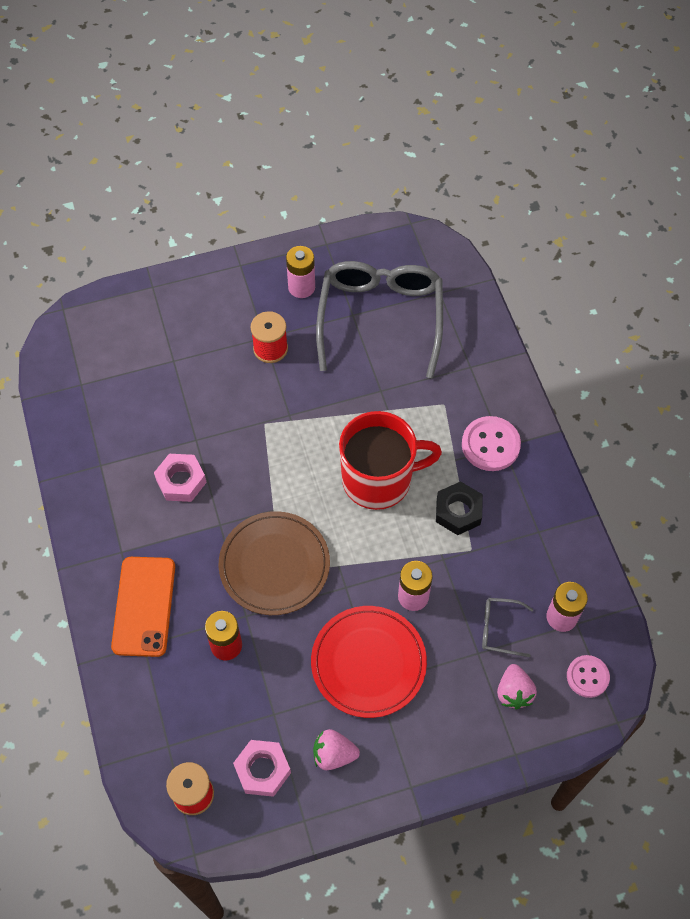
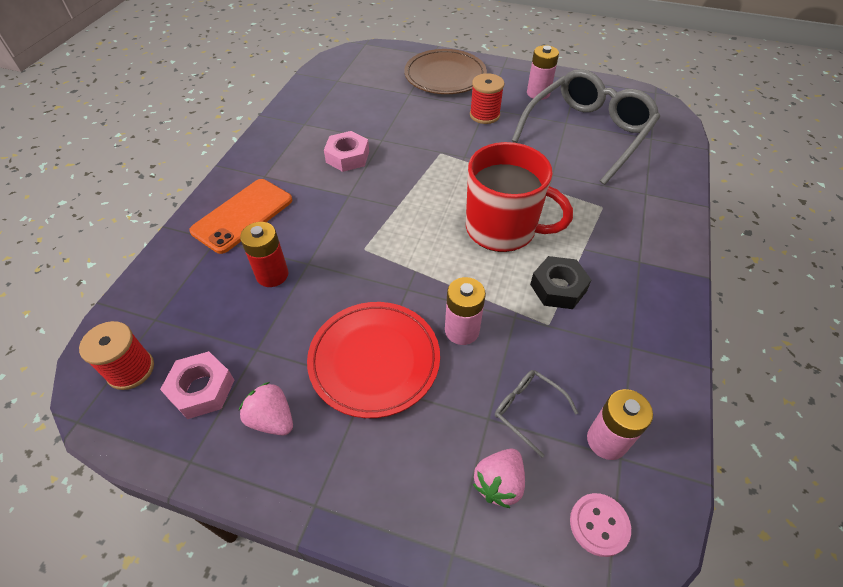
camera: 35 degrees right, 10 degrees down
brown plate [219,511,330,615] -> brown plate moved to [404,49,487,94]
pink button [462,416,521,471] -> none

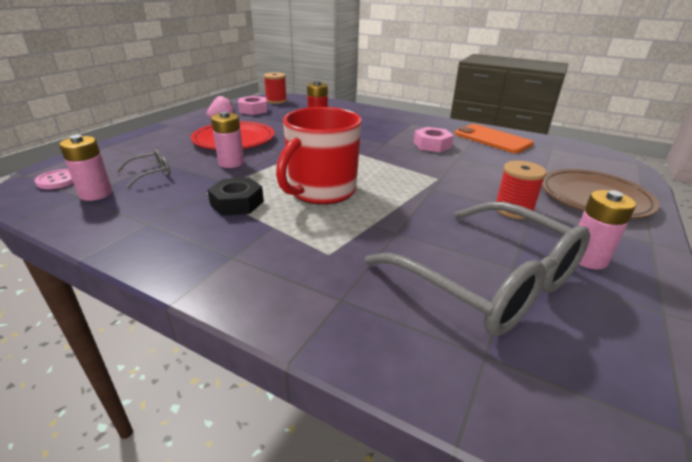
camera: 100 degrees right, 20 degrees down
orange phone [189,179,292,254] -> orange phone moved to [455,124,534,153]
pink strawberry [473,449,525,508] -> none

